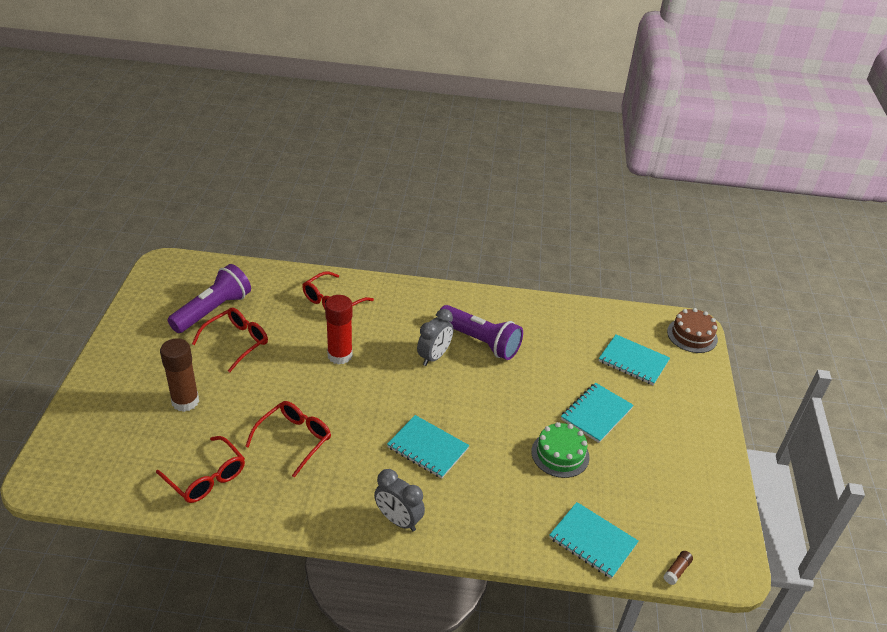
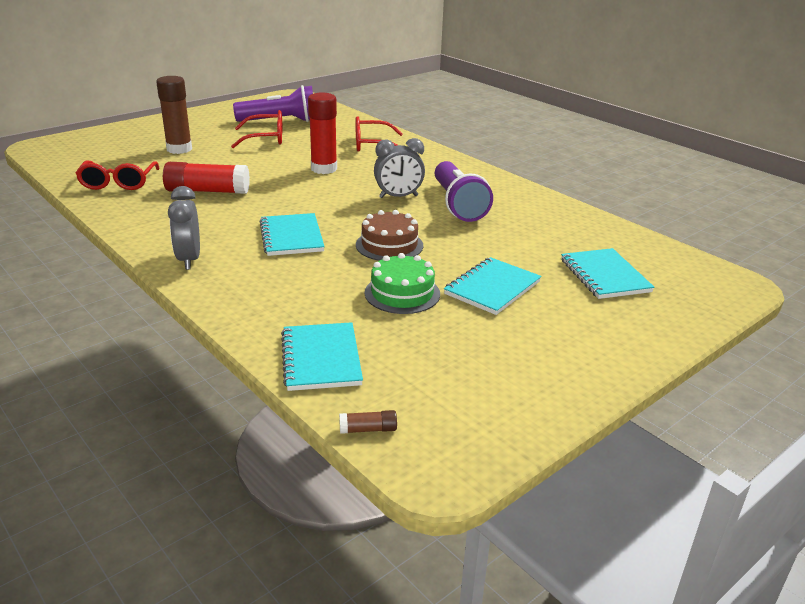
camera: 45 degrees right, 10 degrees down
red glasses [245,401,331,478] -> red glue stick [163,162,250,194]
turquoise notebook [561,383,634,443] -> turquoise notebook turned 45 degrees counterclockwise [444,257,541,315]
brown cake [667,308,718,353] -> brown cake moved to [356,210,423,261]

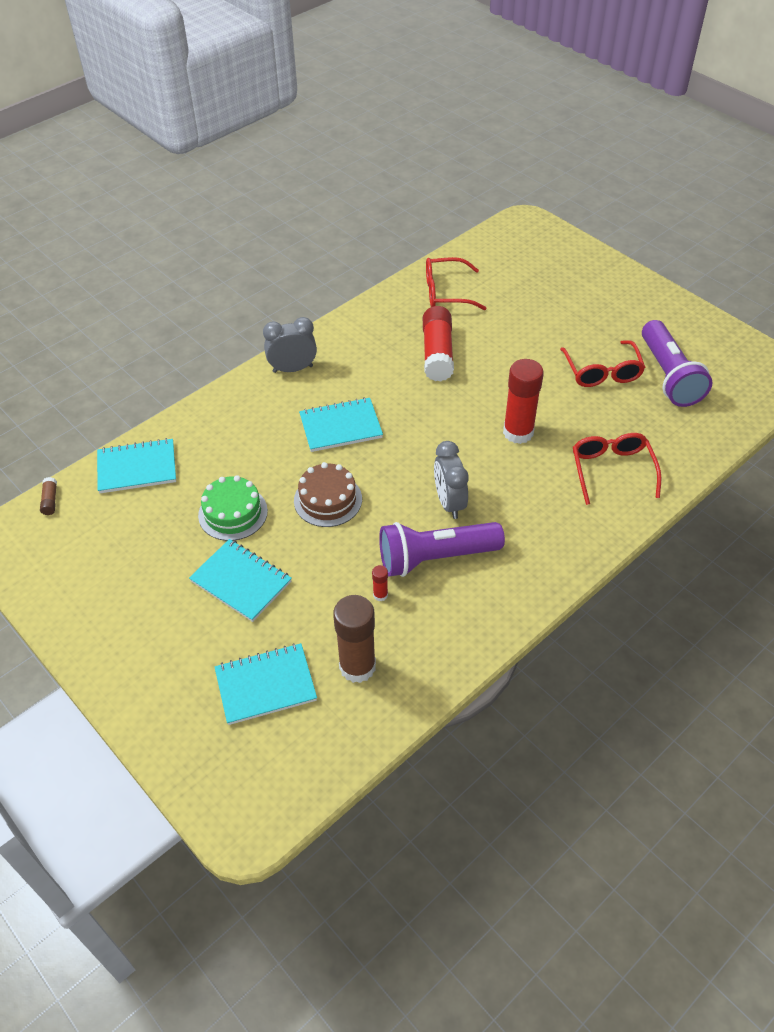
camera: 90 degrees right, 20 degrees up
brown glue stick [156,76,192,154] -> brown glue stick moved to [333,595,376,683]
none -> red glue stick [372,565,388,601]

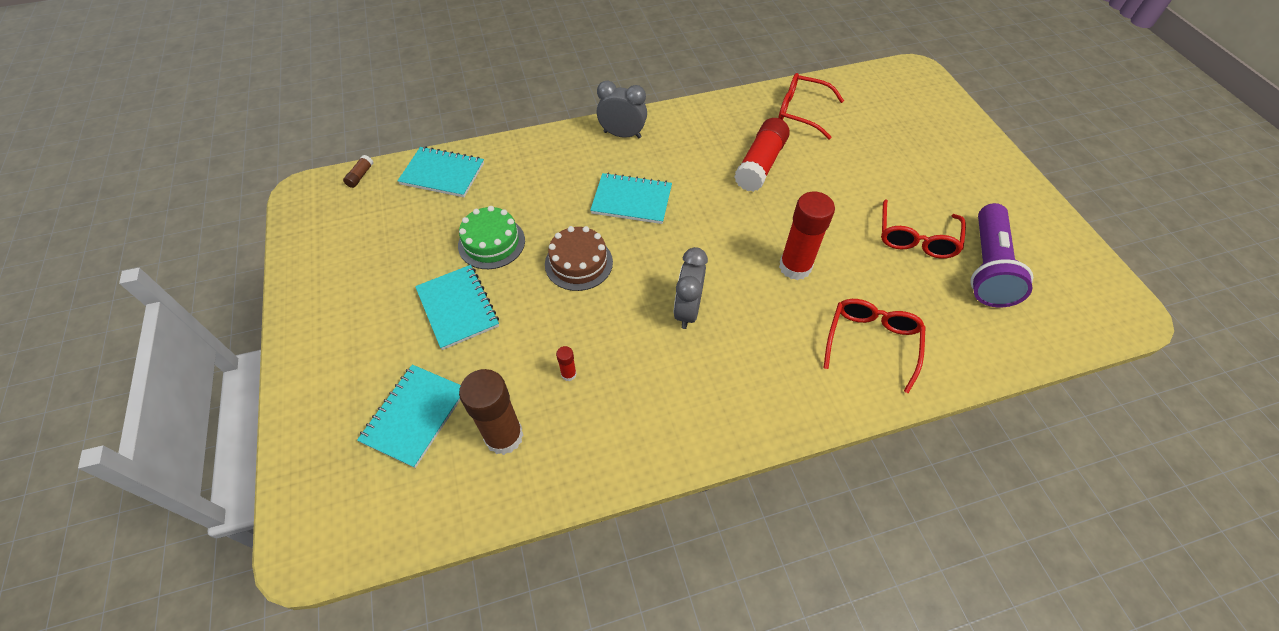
camera: 25 degrees right, 5 degrees up
turquoise notebook [215,643,317,725] -> turquoise notebook turned 75 degrees counterclockwise [357,365,461,468]
purple flashlight [379,522,505,577] -> none

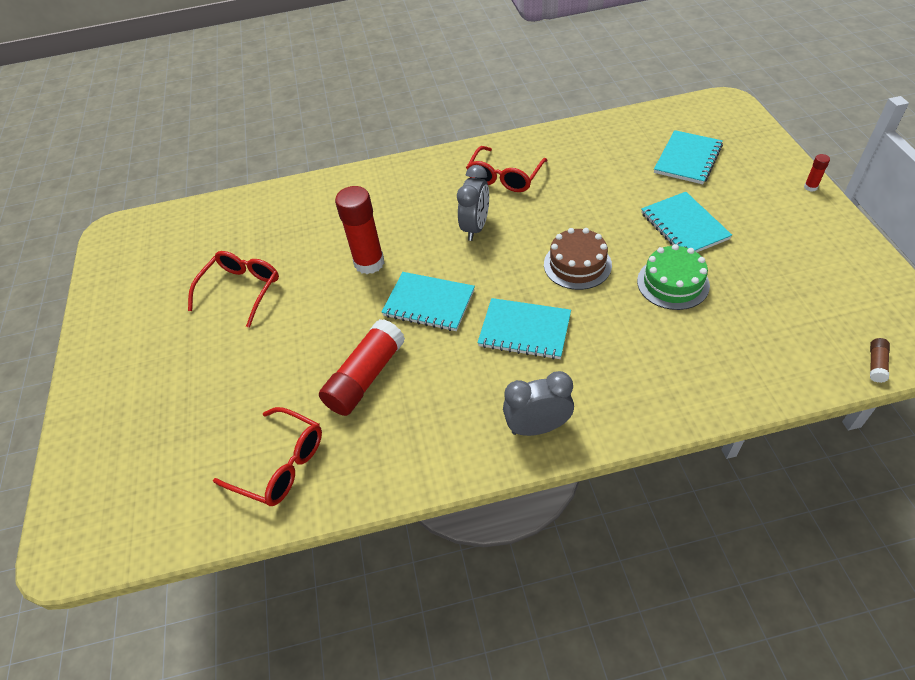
camera: 170 degrees left, 5 degrees down
turquoise notebook [397,147,484,197] -> turquoise notebook moved to [382,272,475,331]
brown glue stick [459,369,523,455] -> none
red glue stick [556,346,577,381] -> red glue stick moved to [804,154,830,192]
grey clock [597,81,647,138] -> grey clock turned 150 degrees clockwise [503,371,574,436]
red glasses [824,299,926,393] -> red glasses moved to [466,146,548,192]
purple flashlight [970,203,1033,307] -> none

